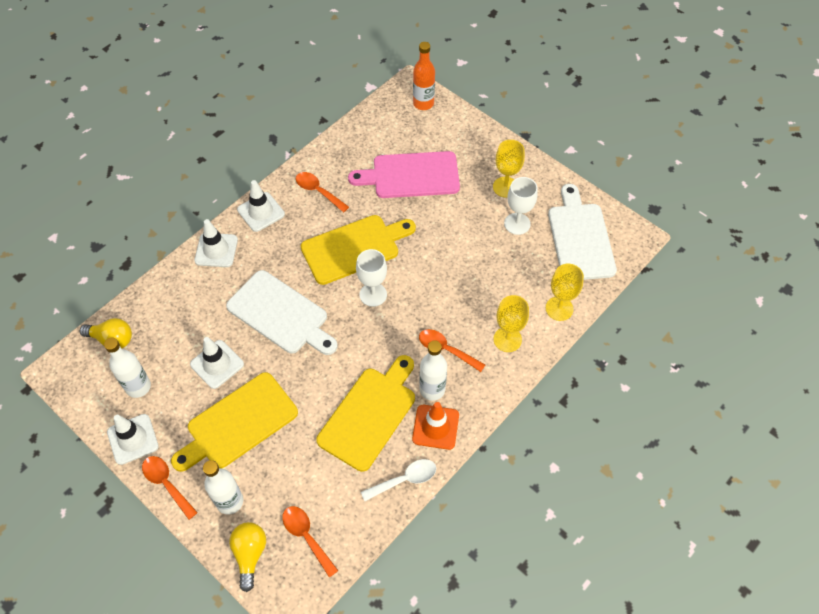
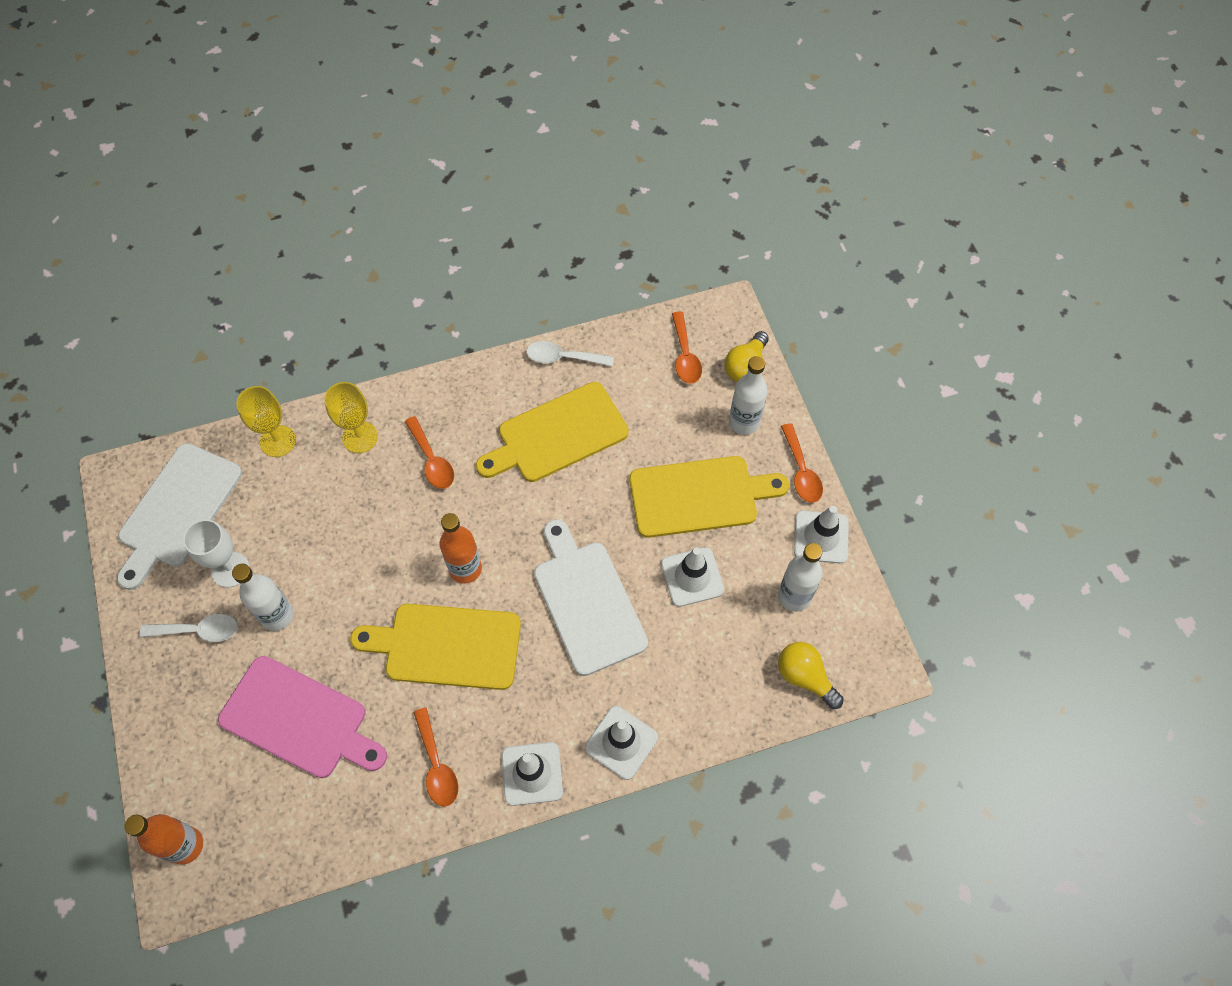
camera: 150 degrees left, 5 degrees up
white goblet [356,249,387,307] -> orange bottle [440,513,482,584]
orange traffic cone [412,402,459,450] -> none
white bottle [419,340,447,401] -> white bottle moved to [232,564,294,631]
yellow goblet [493,140,525,198] -> white spoon [140,614,238,642]

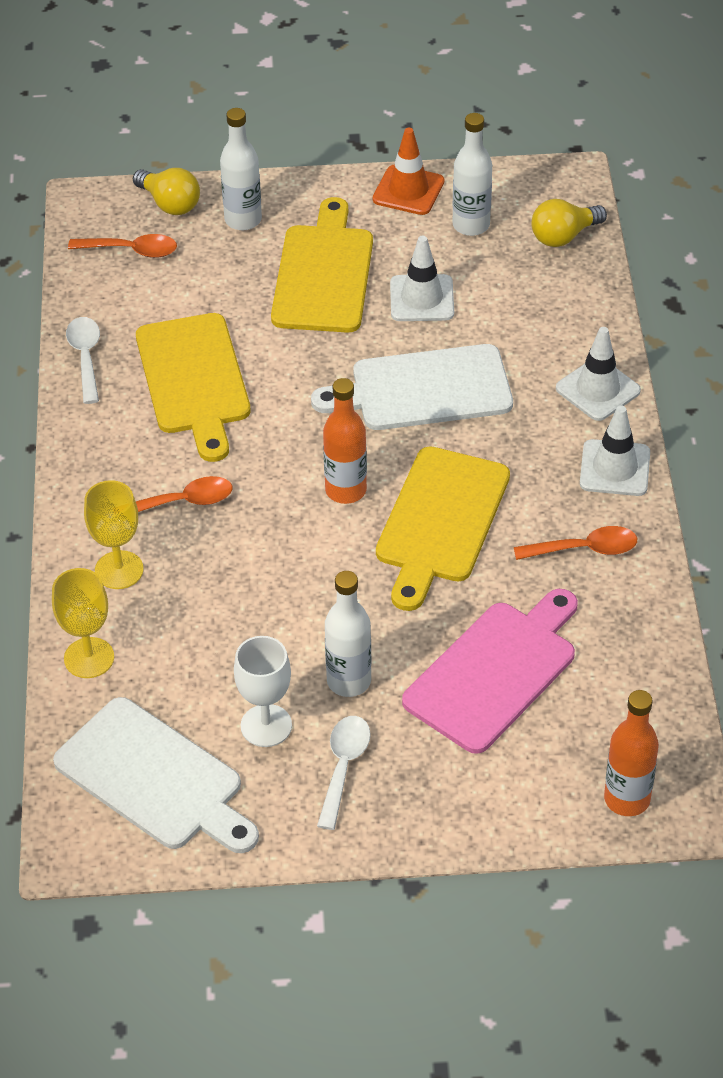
camera: 75 degrees left, 15 degrees down
white spoon [526,341,614,366] -> white spoon turned 150 degrees clockwise [66,317,100,404]
orange spoon [781,423,823,503] -> none
white traffic cone [794,506,849,564] -> orange traffic cone [373,128,444,215]

